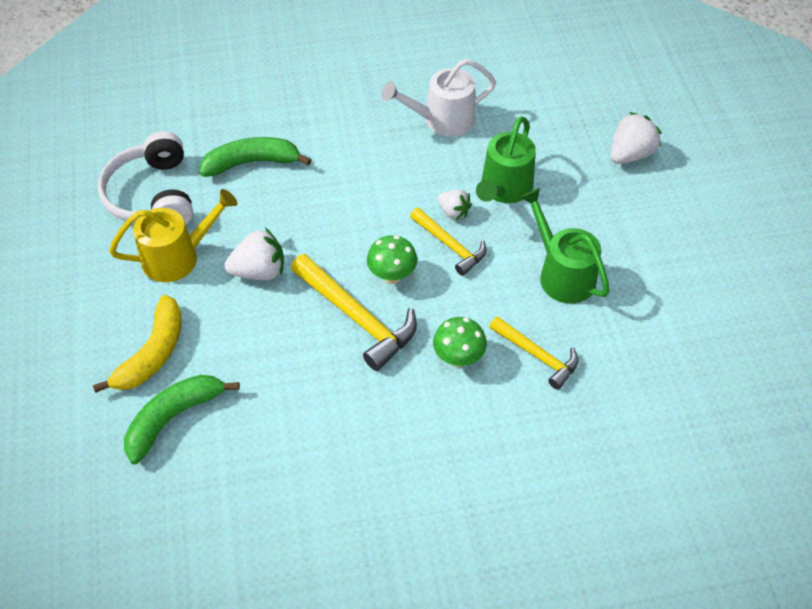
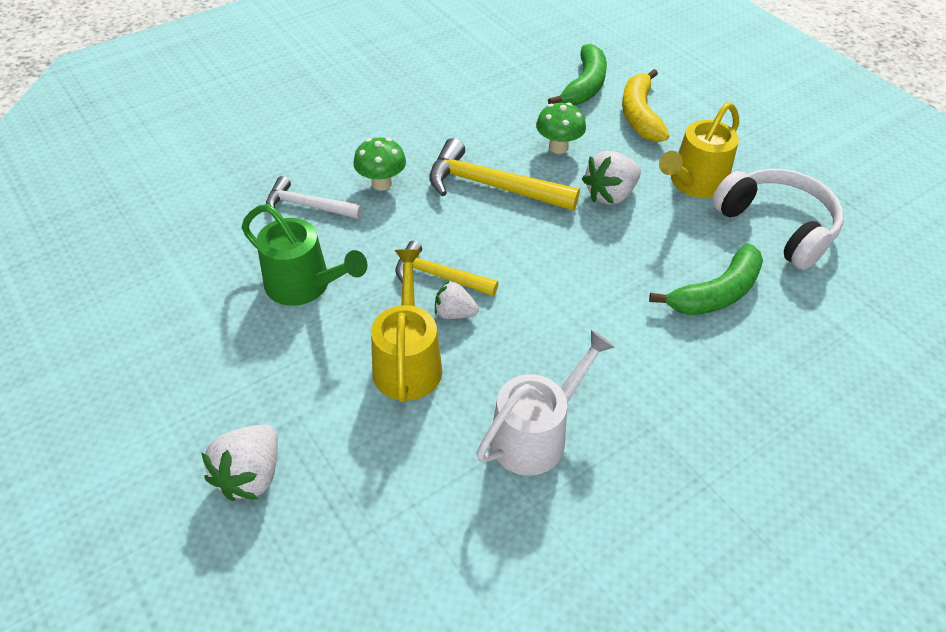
camera: 155 degrees right, 5 degrees down
green mushroom [367,235,418,284] -> green mushroom moved to [536,102,586,154]
green watering can [476,116,536,203] -> yellow watering can [371,249,443,402]
yellow hammer [489,316,578,389] -> white hammer [266,176,363,219]

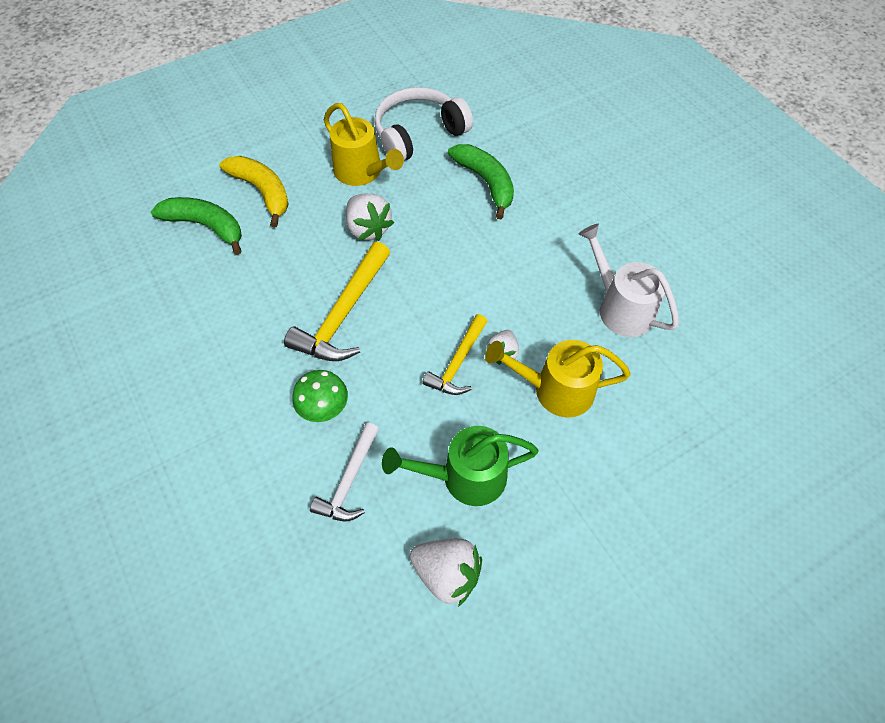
camera: 85 degrees left, 10 degrees up
white strawberry [201,424,278,501] -> white strawberry moved to [410,538,482,607]
green watering can [242,204,368,306] -> green watering can turned 135 degrees counterclockwise [382,426,538,506]
green mushroom [536,102,586,154] -> none
yellow banana [622,69,669,142] -> yellow banana turned 135 degrees counterclockwise [219,156,289,227]

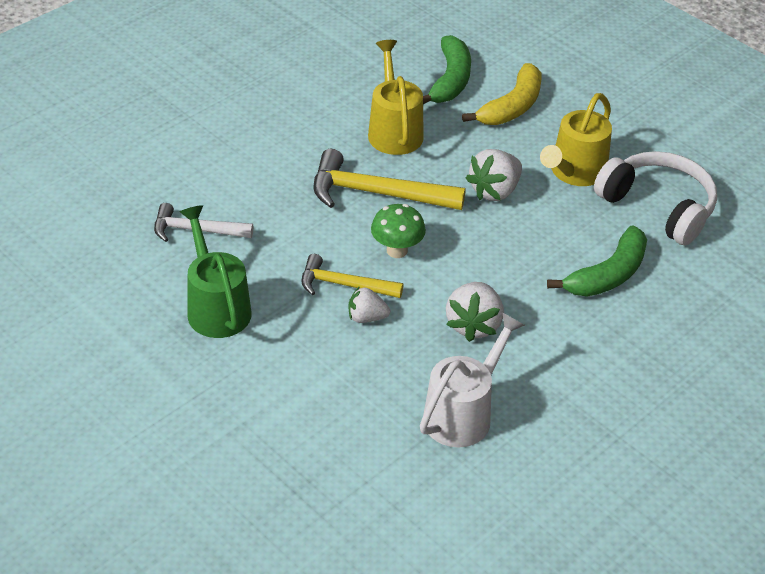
camera: 75 degrees right, 15 degrees down
green mushroom [292,370,348,422] -> green mushroom moved to [371,204,426,258]
white strawberry [410,538,482,607] -> white strawberry moved to [446,282,504,342]
yellow watering can [485,340,631,418] -> yellow watering can moved to [368,40,424,155]

